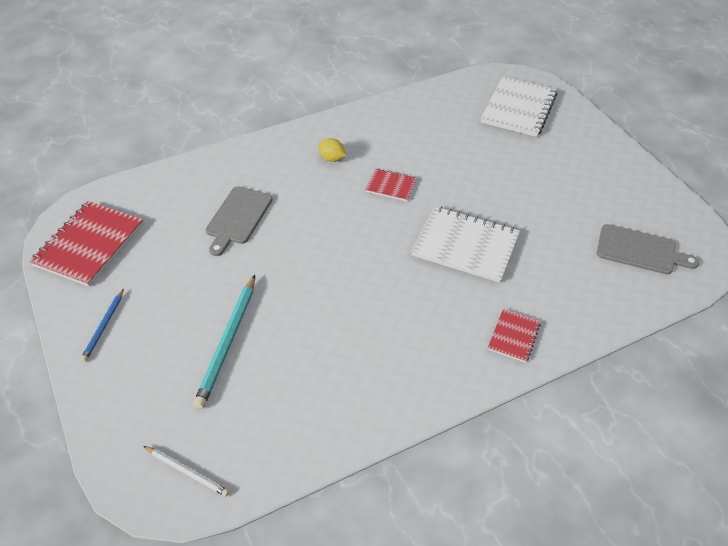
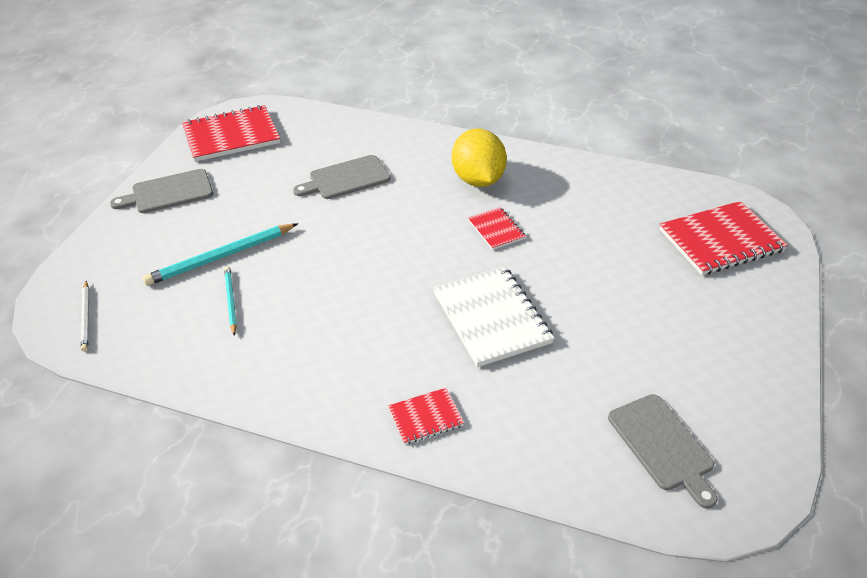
camera: 45 degrees right, 5 degrees down
blue pencil [80,288,124,362] -> grey cutting board [110,169,213,213]
yellow lemon [318,138,346,162] -> yellow lemon [452,129,507,187], size x2.12
white notebook [481,76,558,137] -> red notebook [659,201,788,275]
none -> turquoise pencil [224,266,237,336]

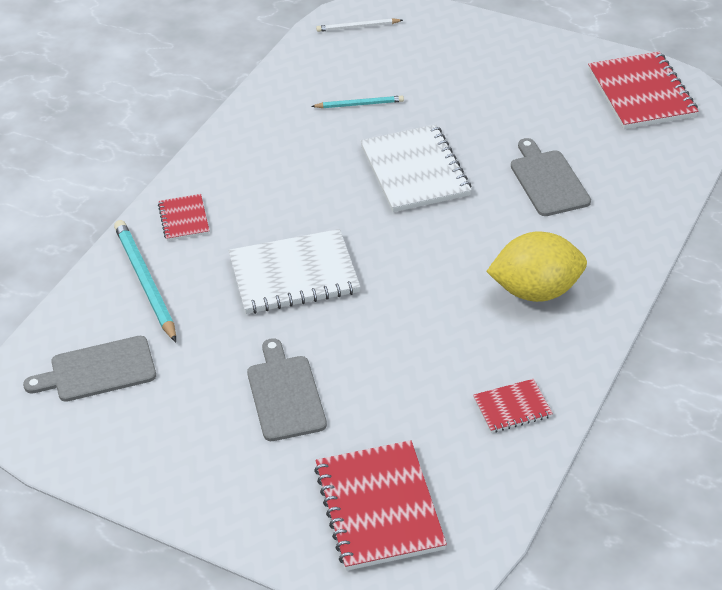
camera: 100 degrees right, 0 degrees up
grey cutting board [110,169,213,213] -> grey cutting board moved to [247,338,327,441]
turquoise pencil [142,223,298,286] -> turquoise pencil moved to [114,220,176,342]
red notebook [468,207,526,250] -> red notebook moved to [473,379,553,433]
none -> white notebook [360,124,472,212]

